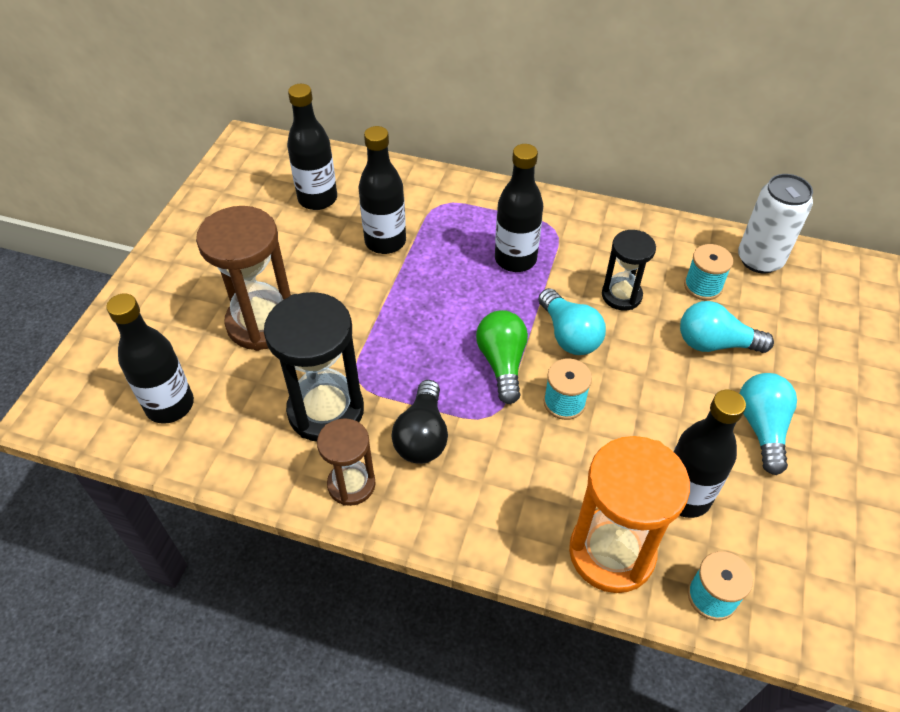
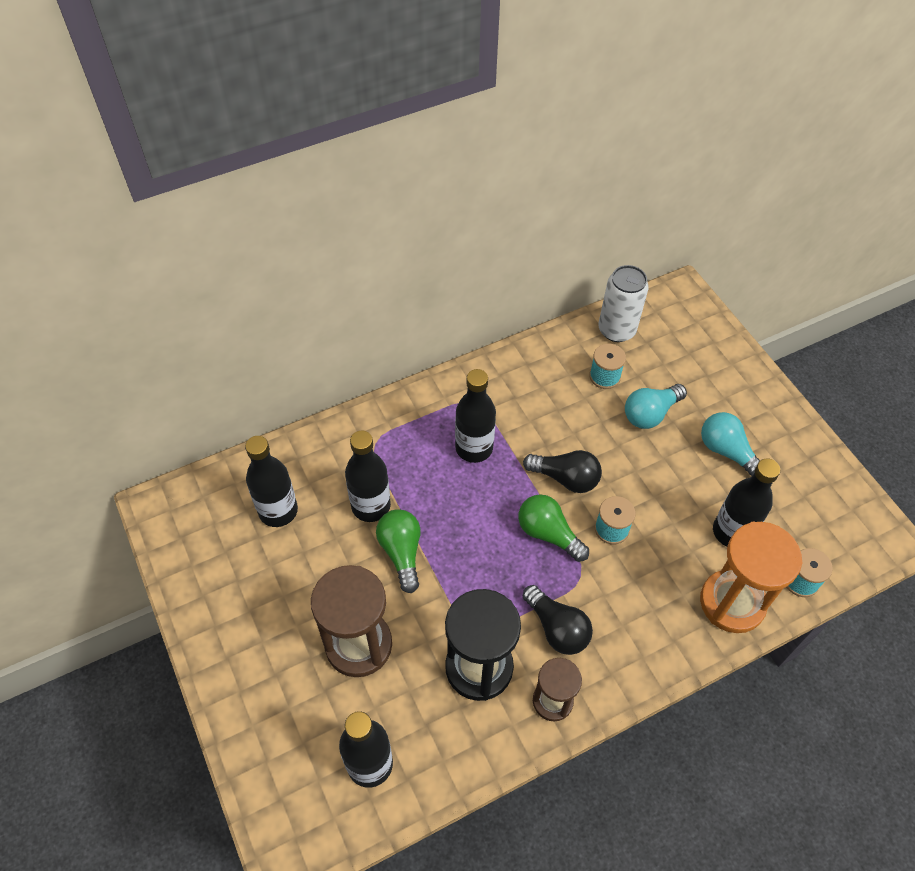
camera: 45 degrees left, 5 degrees up
turquoise light bulb [538,288,606,355] -> black light bulb [523,450,602,493]
black hourglass [602,230,656,311] -> none
none -> green light bulb [376,509,421,593]

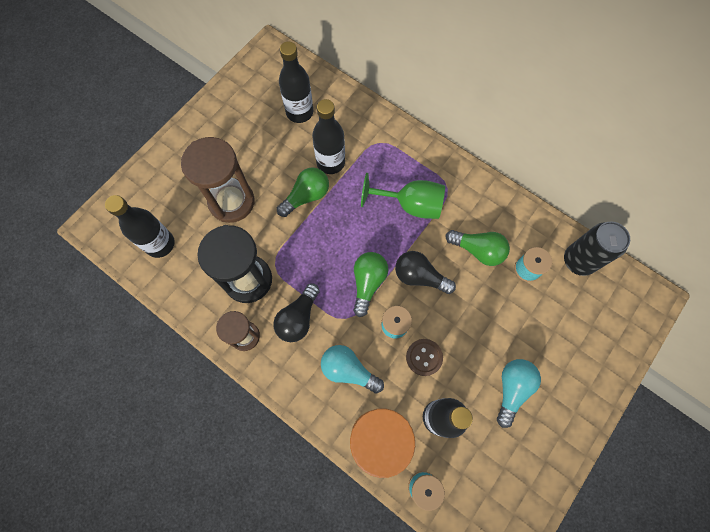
camera: 65 degrees right, 15 degrees up
black bottle [455,369,496,463] -> green goblet [361,173,445,219]
black light bulb [523,450,602,493] -> black light bulb turned 120 degrees clockwise [395,251,456,294]
white can [599,265,649,342] -> black can [564,221,630,276]
turquoise light bulb [625,384,687,429] -> turquoise light bulb moved to [321,345,384,394]
none -> brown button [406,339,443,376]
none -> green light bulb [446,230,510,266]

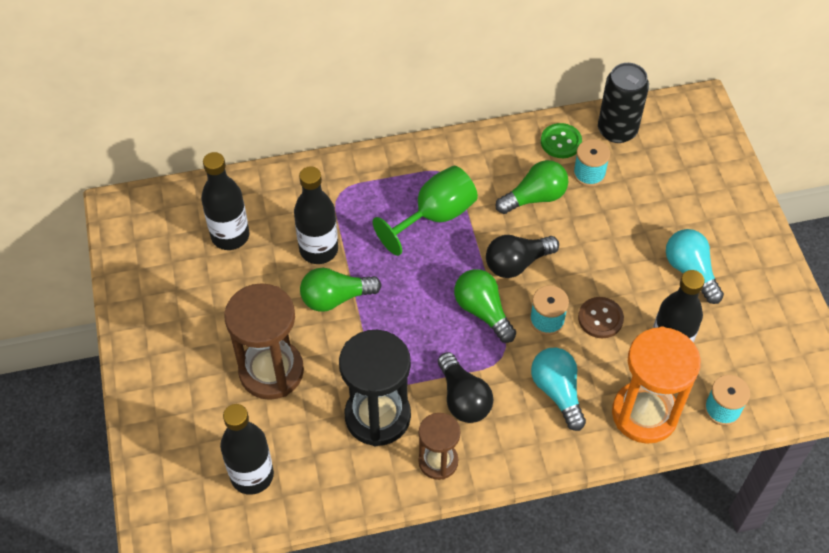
camera: 50 degrees left, 15 degrees down
green light bulb [277,167,329,217] -> green light bulb turned 105 degrees counterclockwise [300,268,382,312]
turquoise light bulb [321,345,384,394] -> turquoise light bulb turned 90 degrees clockwise [531,348,586,431]
none -> green button [541,123,582,158]

